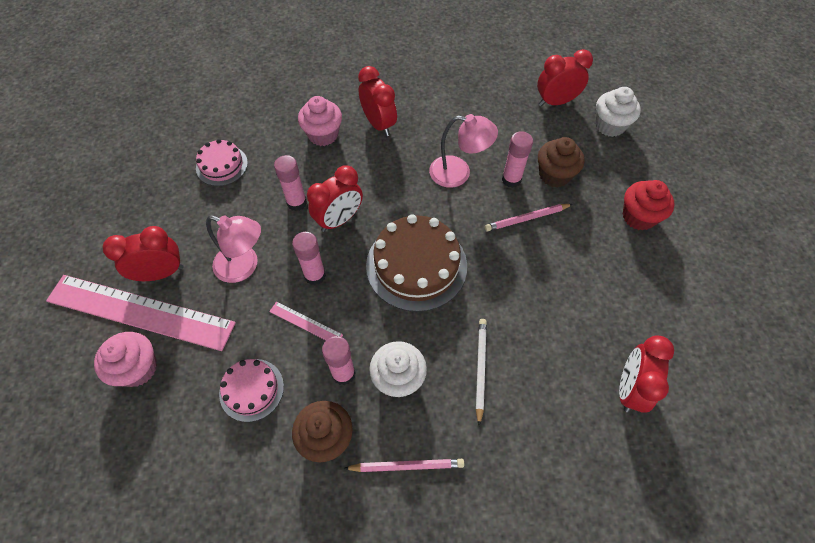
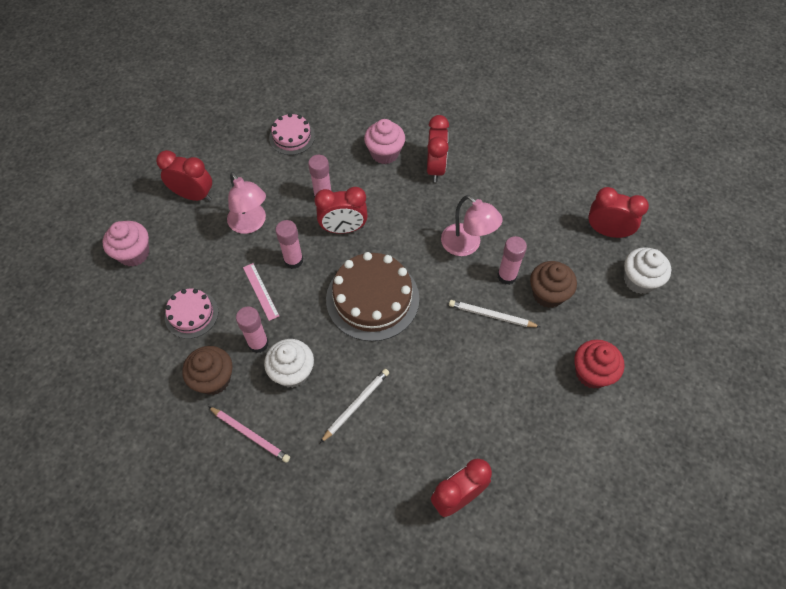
camera: 35 degrees right, 0 degrees up
pink ruler [46,275,236,351] -> none
pink pencil [485,204,573,231] -> white pencil [449,300,540,327]

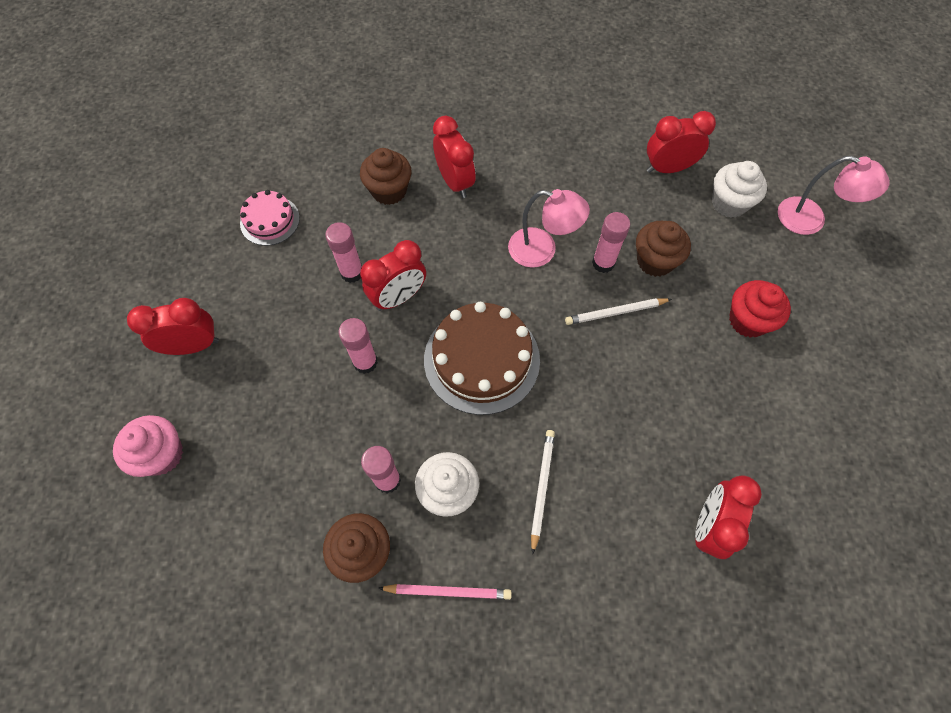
camera: 30 degrees left, 5 degrees up
pink cake [165,289,218,339] -> none
pink lamp [227,172,266,234] -> pink lamp moved to [778,156,890,235]
pink ruler [243,263,279,321] -> none
pink cupcake [364,119,405,164] -> brown cupcake [360,148,411,205]

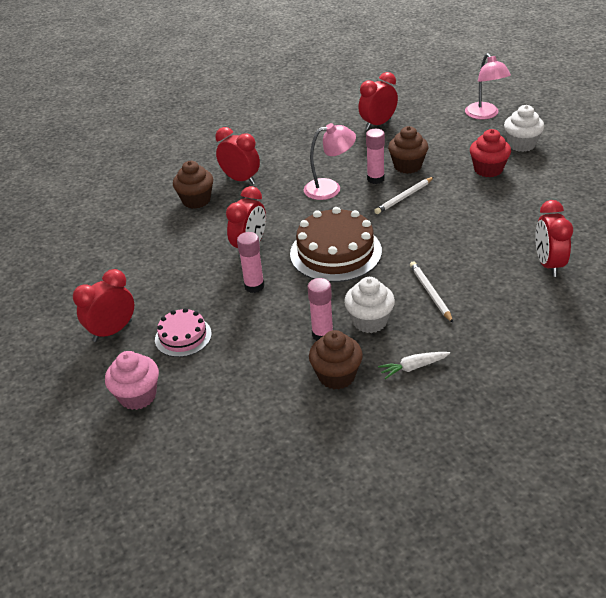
camera: 25 degrees left, 25 degrees down
pink cake [240,190,300,246] -> pink cake moved to [155,308,212,357]
pink glue stick [325,222,362,283] -> none
pink pencil [378,584,512,600] -> white carrot [378,352,450,379]
white cupcake [712,161,767,218] -> white cupcake moved to [504,105,544,152]
pink lamp [778,156,890,235] -> pink lamp turned 75 degrees clockwise [465,53,511,120]

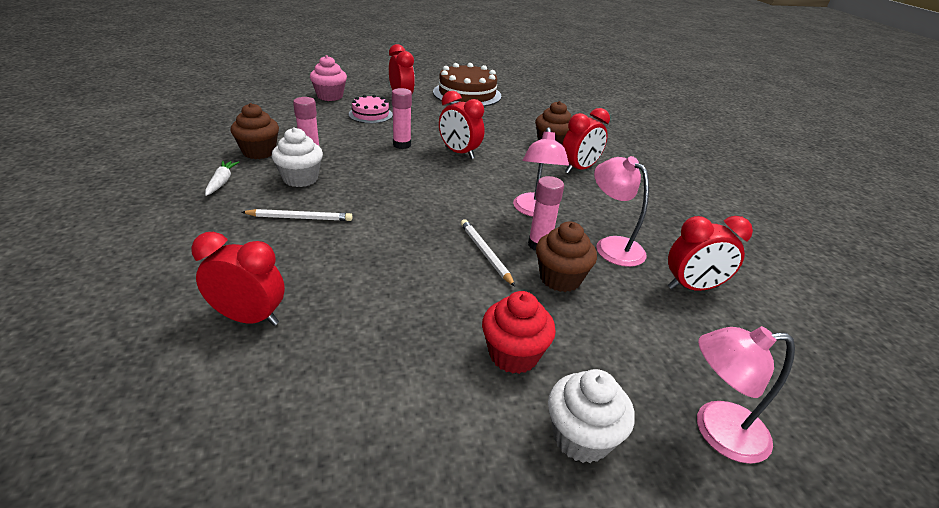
camera: 100 degrees right, 5 degrees down
brown cake [290,207,382,282] -> brown cake moved to [433,63,502,106]
red clock [358,72,398,130] -> red clock turned 105 degrees clockwise [668,216,753,291]
none -> pink lamp [594,156,649,267]

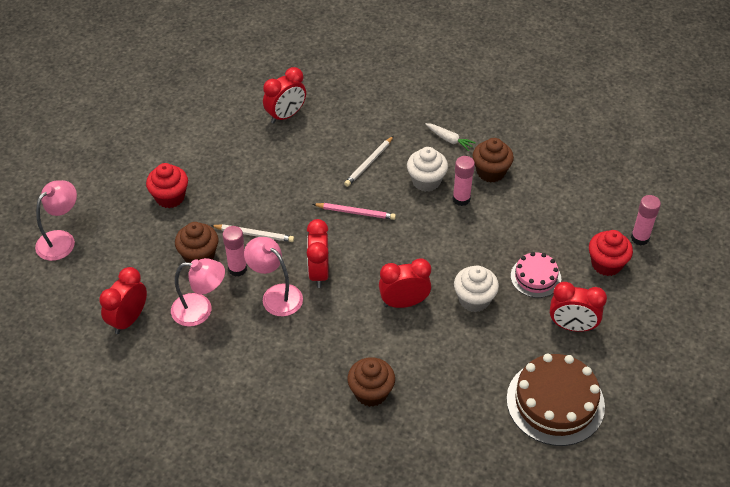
camera: 130 degrees right, 15 degrees up
pink cupcake [310,55,347,101] -> red cupcake [589,230,633,276]
pink glue stick [392,88,412,149] -> pink glue stick moved to [631,195,661,246]
white cupcake [548,369,635,463] -> white cupcake moved to [454,266,499,312]
red clock [562,108,610,174] -> red clock moved to [307,219,329,288]
none -> pink pencil [313,203,396,220]

